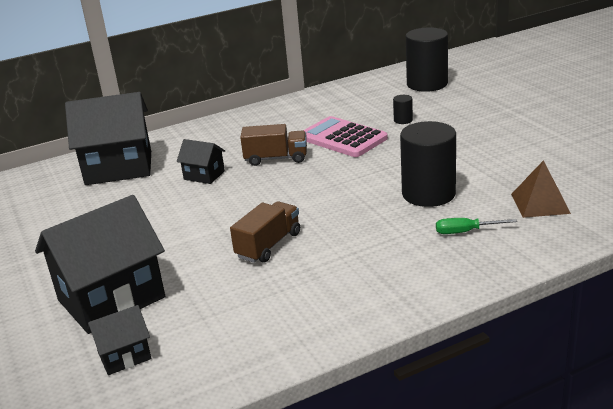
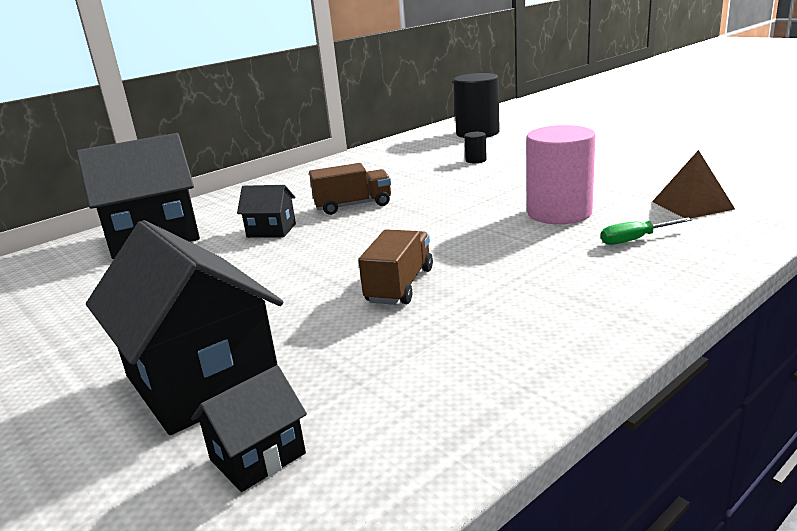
camera: 15 degrees left, 5 degrees down
black house [35,195,165,334] -> black house turned 75 degrees counterclockwise [86,220,283,435]
pink calculator [303,116,388,157] -> none
black cylinder [400,121,456,207] -> pink cylinder [527,125,595,224]

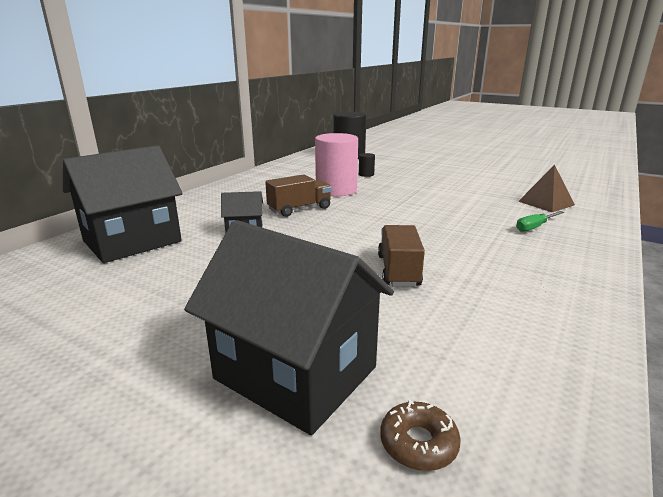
camera: 20 degrees left, 0 degrees up
black house [191,365,307,492] -> brown donut [380,399,461,471]
pink cylinder [527,125,595,224] -> pink cylinder moved to [315,133,358,196]

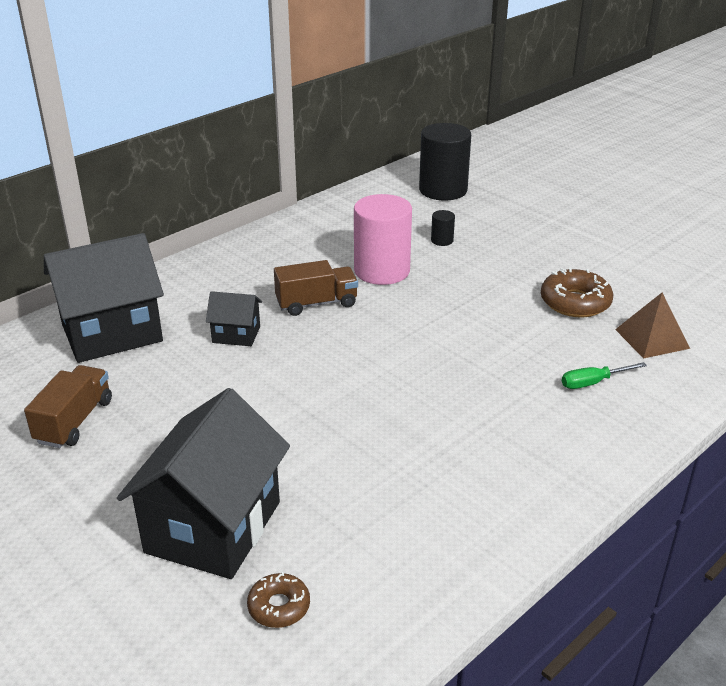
camera: 15 degrees right, 10 degrees up
black house [184,220,394,435] -> black house turned 60 degrees clockwise [117,388,290,579]
brown truck [378,225,425,287] -> brown truck moved to [24,365,112,448]
none -> brown donut [541,268,613,317]

